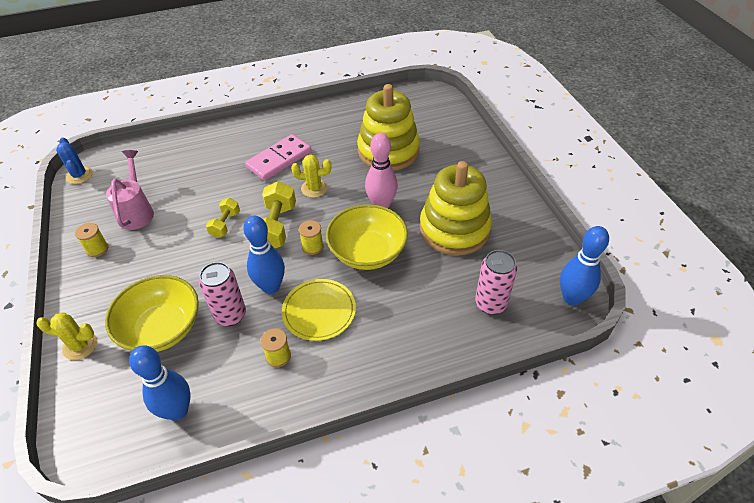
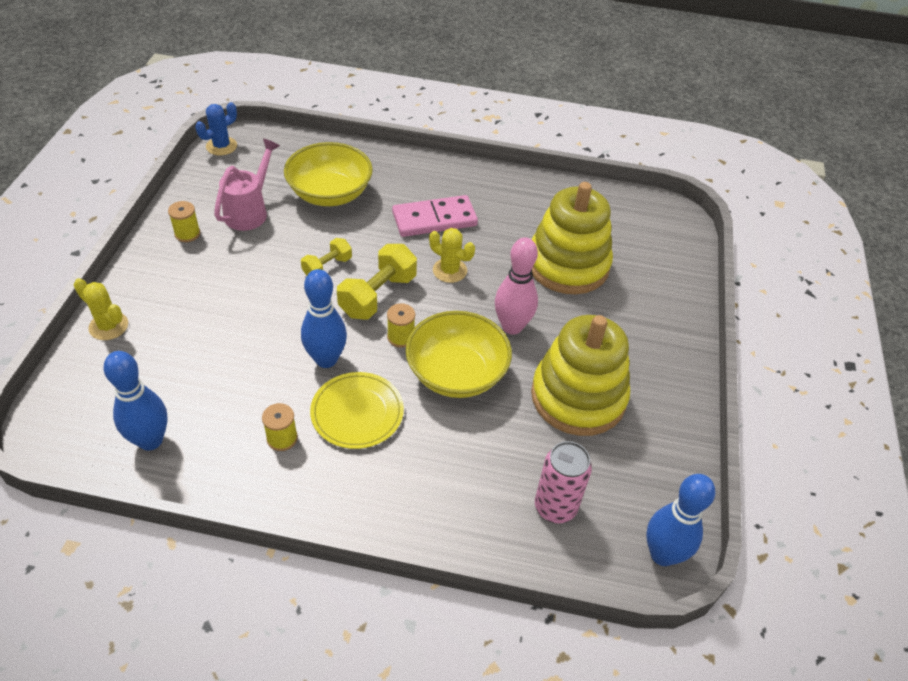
camera: 25 degrees right, 0 degrees up
blue cactus [56,137,93,184] -> blue cactus turned 45 degrees clockwise [195,102,237,155]
yellow bowl [105,275,199,352] -> yellow bowl moved to [284,142,373,206]
pink can [199,262,246,326] -> none

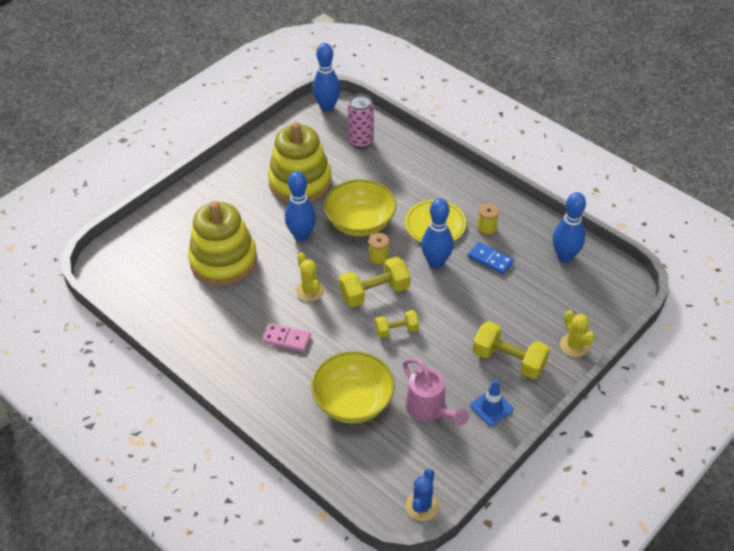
camera: 145 degrees left, 0 degrees up
yellow spool [168,201,200,242] -> blue traffic cone [470,380,513,426]
blue cactus [195,102,237,155] -> blue cactus turned 60 degrees counterclockwise [406,469,439,521]
pink watering can [214,138,280,231] -> pink watering can turned 90 degrees counterclockwise [403,358,469,426]
pink domino [392,195,478,237] -> pink domino [262,324,311,352], size x0.63
pink bowling pin [495,237,538,335] -> blue bowling pin [285,171,316,241]
none -> blue domino [468,242,514,274]
none -> yellow dumbbell [473,321,550,379]

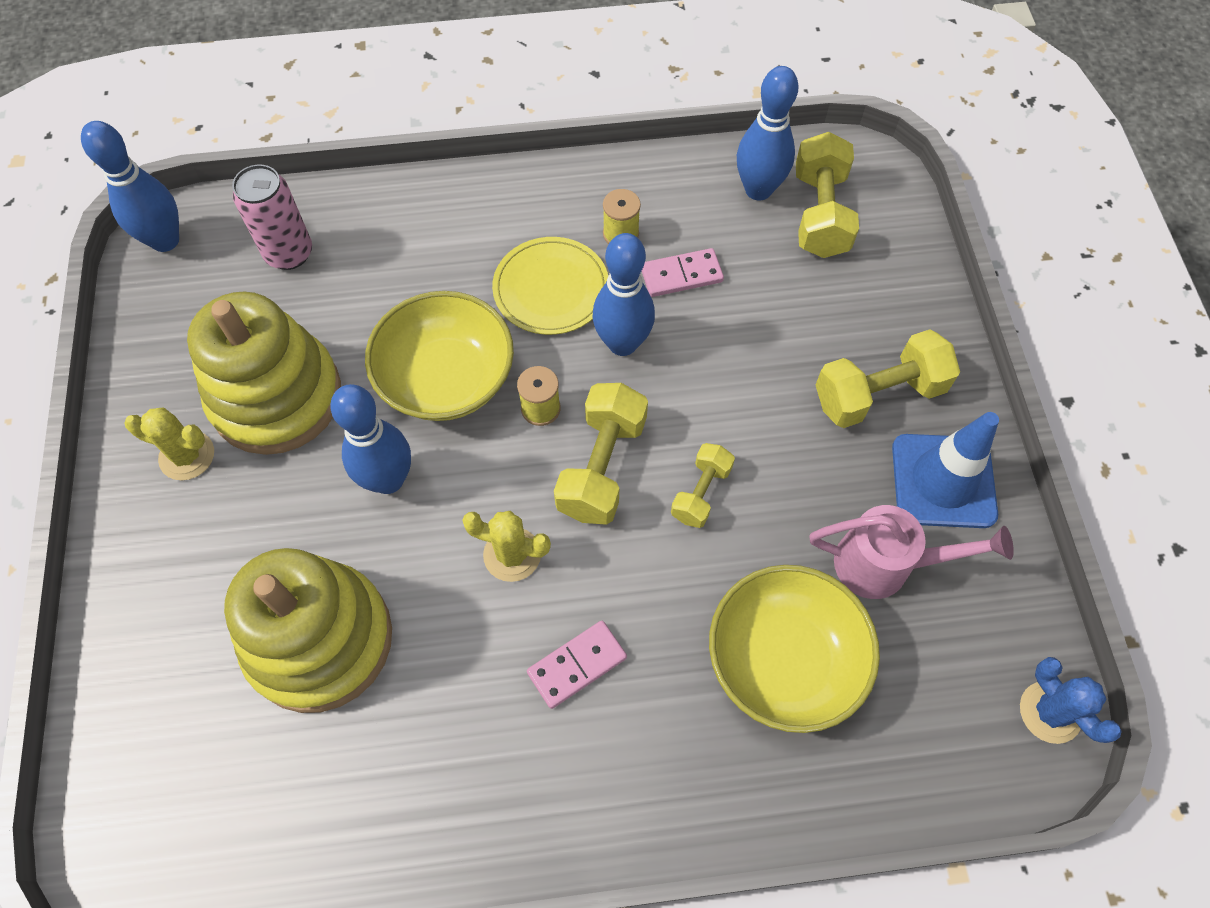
camera: 50 degrees left, 15 degrees up
blue domino [468,242,514,274] -> pink domino [642,248,724,297]
blue traffic cone [470,380,513,426] -> blue traffic cone [892,412,999,528], size x1.63
yellow cactus [560,310,595,357] -> yellow cactus moved to [125,407,214,480]
none -> yellow dumbbell [796,132,859,258]

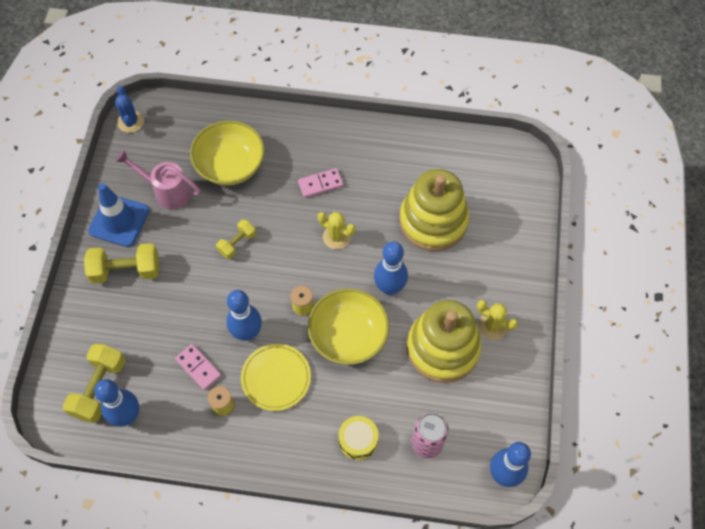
camera: 165 degrees left, 0 degrees up
yellow dumbbell [554,383,648,525] -> none
pink domino [642,248,724,297] -> pink domino turned 45 degrees clockwise [175,344,221,390]
none -> yellow drum [339,416,379,460]

